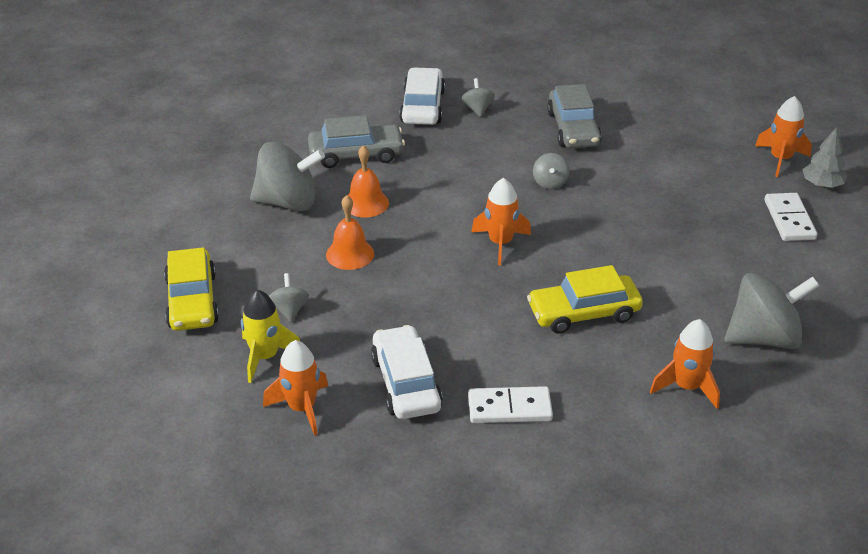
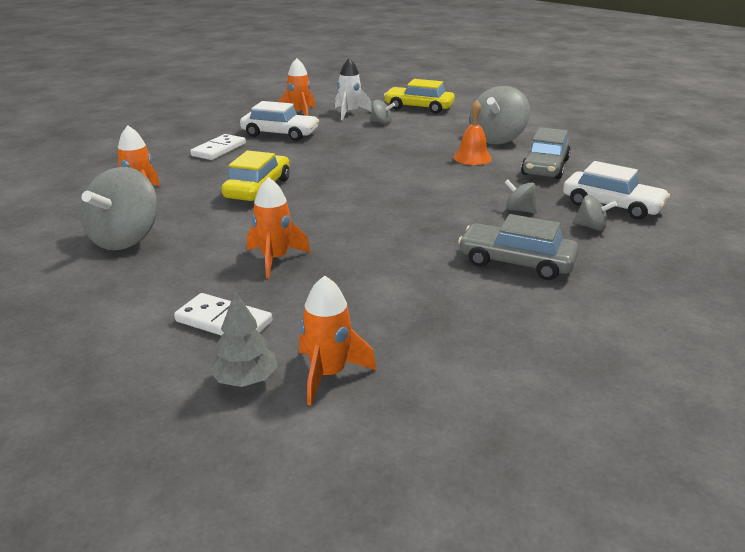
camera: 120 degrees right, 10 degrees down
yellow rocket [241,289,300,383] -> white rocket [335,58,372,120]
orange bell [326,195,374,270] -> none
orange rocket [471,178,531,265] -> orange rocket moved to [247,177,311,279]
grey spinning top [533,153,569,189] -> grey spinning top moved to [504,179,537,214]

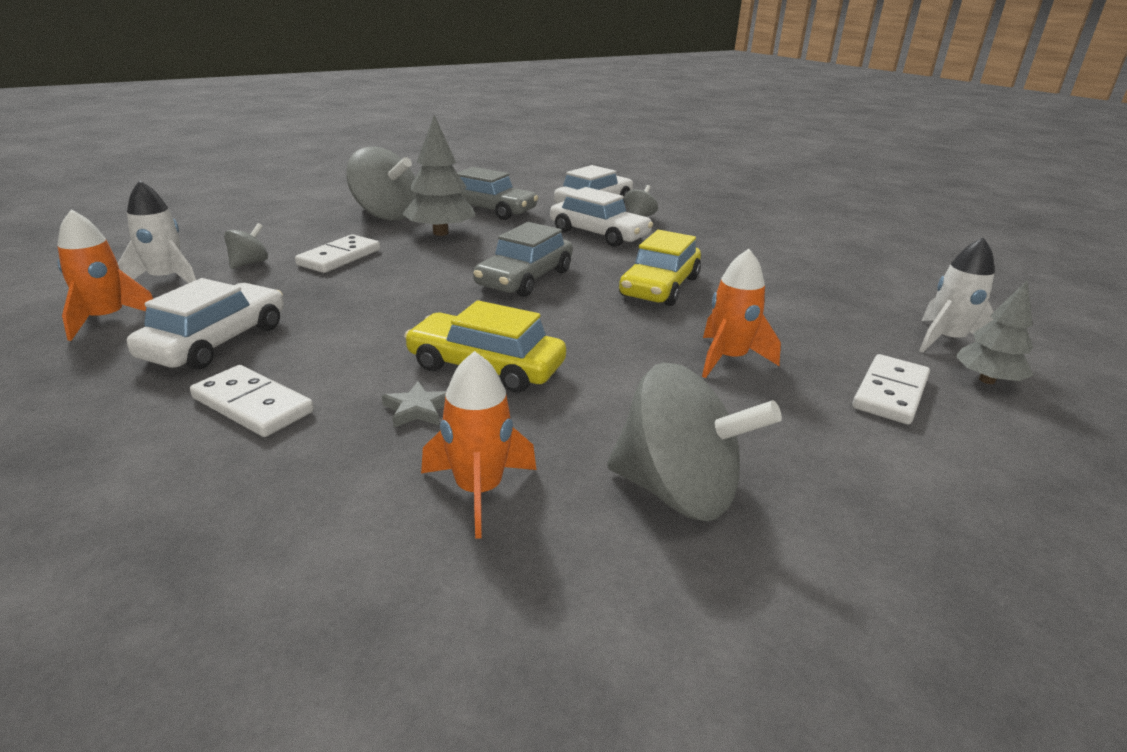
camera: 85 degrees left, 0 degrees up
orange rocket [299,276,376,405] -> white rocket [919,237,995,353]
yellow car [384,79,455,114] -> yellow car moved to [619,230,701,306]
orange bell [453,100,492,165] -> grey tree [403,115,476,236]
grey car [458,214,579,280] -> grey car moved to [473,222,573,297]
grey spinning top [504,179,537,214] -> white car [550,187,653,247]
none -> white domino [295,234,380,273]
none -> grey star [382,381,446,427]

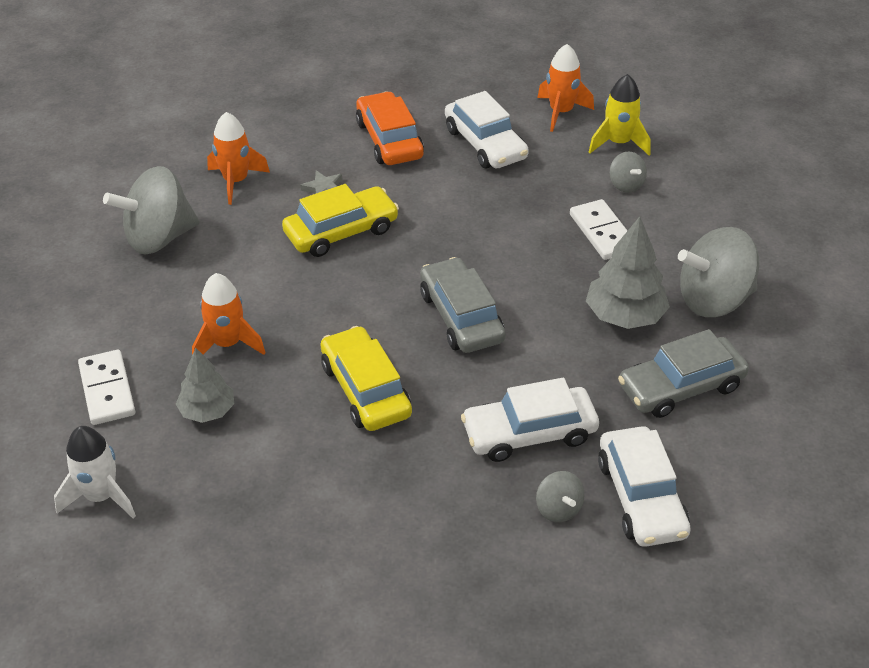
camera: 130 degrees right, 15 degrees up
white rocket [118,180,196,283] -> yellow rocket [589,74,650,155]
white domino [190,365,314,437] -> orange car [356,91,424,165]
grey tree [956,281,1033,384] -> grey tree moved to [176,347,234,423]

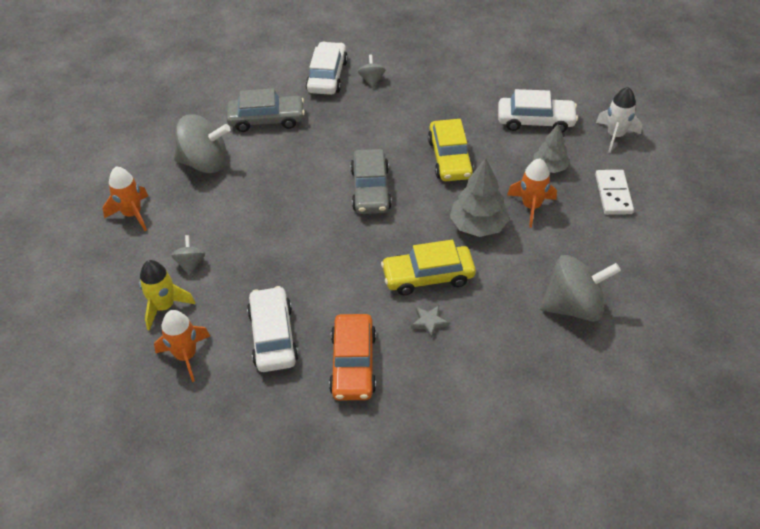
camera: 160 degrees left, 5 degrees up
orange rocket [207,112,270,205] -> orange rocket moved to [103,167,148,231]
white car [461,378,599,462] -> white car moved to [498,89,578,133]
white domino [570,199,628,260] -> none
grey tree [586,216,670,329] -> grey tree moved to [450,158,510,237]

